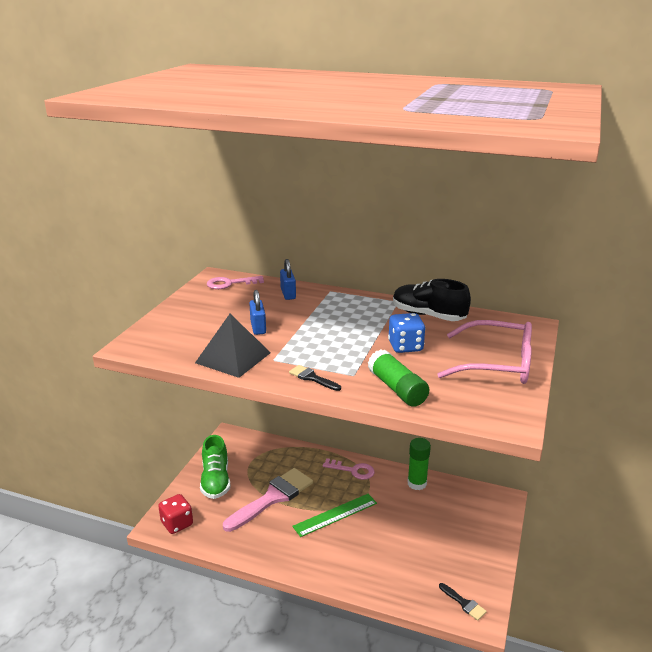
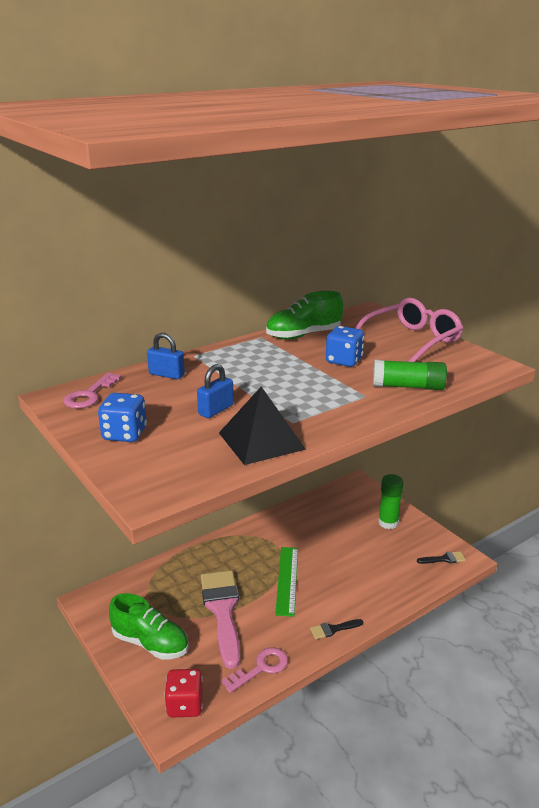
camera: 55 degrees left, 0 degrees up
blue padlock [249,290,266,335] -> blue padlock turned 75 degrees counterclockwise [197,364,234,418]
black brush [289,365,341,391] -> black brush moved to [310,619,363,639]
pink key [323,458,375,480] -> pink key moved to [221,647,288,693]
black shoe [393,279,471,321] -> green shoe [266,291,343,339]
green glue stick [407,438,431,490] -> green glue stick moved to [378,474,403,529]
none -> blue dice [98,393,147,442]

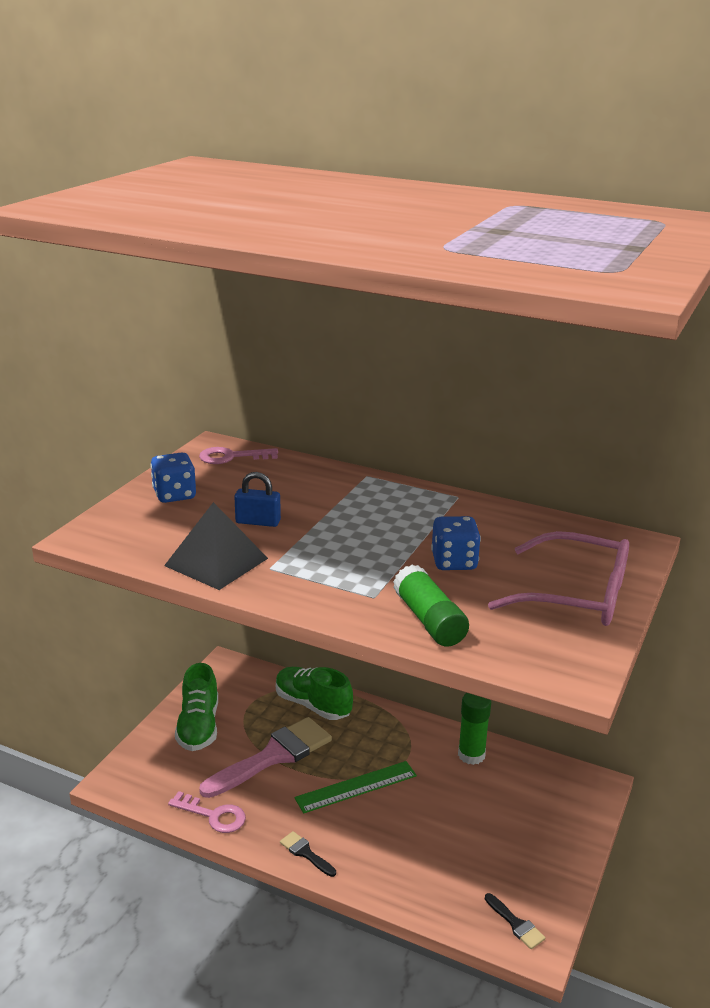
camera: 60 degrees right, 0 degrees up
blue padlock [147,333,185,379] -> none
red dice [164,669,203,718] -> none
green shoe [266,291,343,339] -> green shoe moved to [276,667,353,720]
green glue stick [378,474,403,529] -> green glue stick moved to [458,693,491,765]

